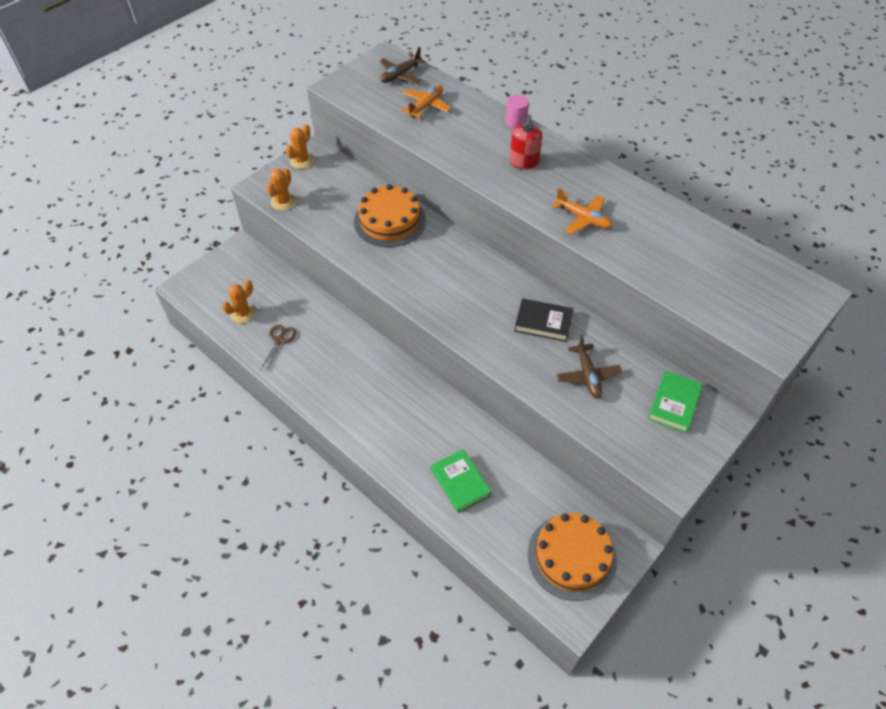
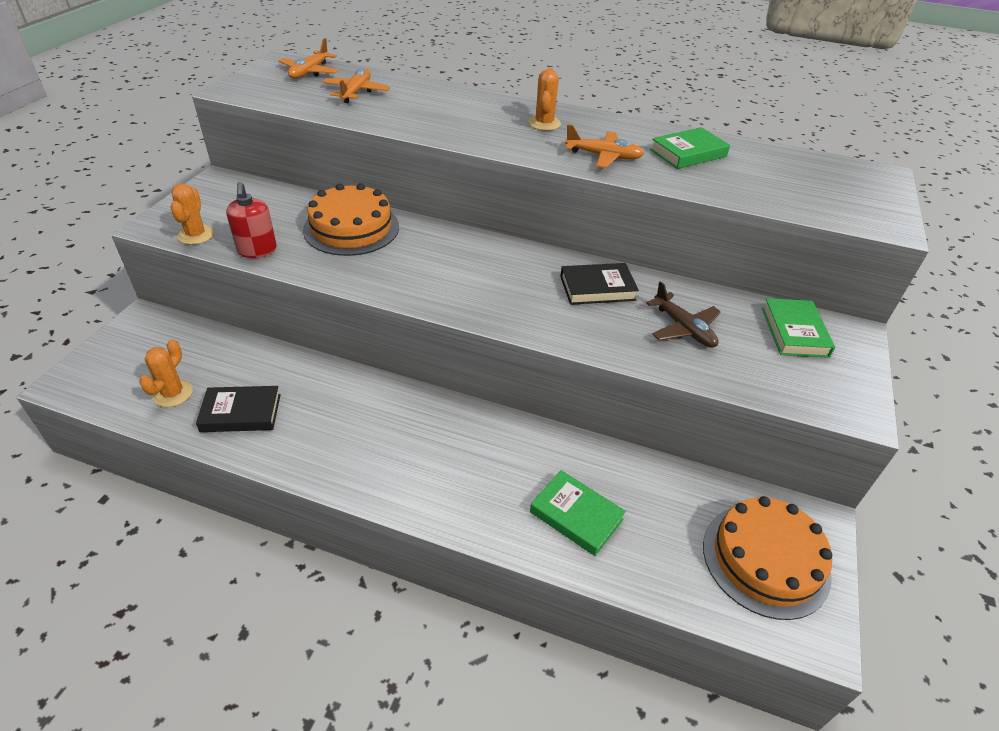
camera: 25 degrees left, 10 degrees down
brown scissors [260,325,296,373] -> black book [196,386,281,432]
orange cactus [286,124,314,169] -> orange cactus moved to [528,68,561,131]
brown plane [380,47,426,83] -> orange plane [278,38,339,79]
pink cylinder [505,95,529,128] -> none
red soap dispenser [510,115,542,170] -> red soap dispenser moved to [226,182,277,258]
none -> green book [650,127,730,169]

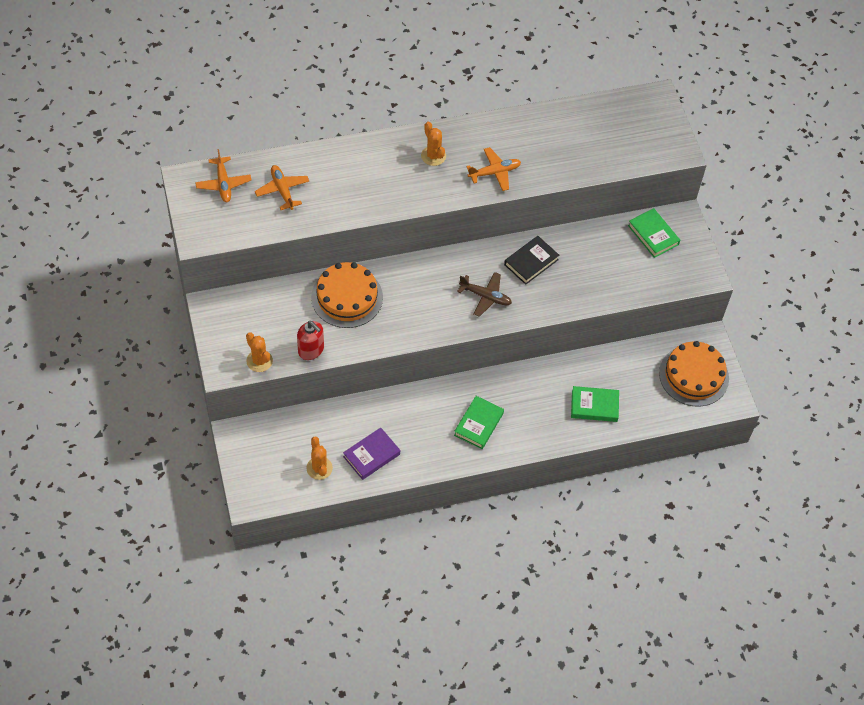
camera: 35 degrees left, 15 degrees up
black book [196,386,281,432] -> purple book [343,428,400,480]
brown plane [646,281,721,348] -> brown plane moved to [457,272,512,317]
green book [650,127,730,169] -> green book moved to [454,396,504,449]

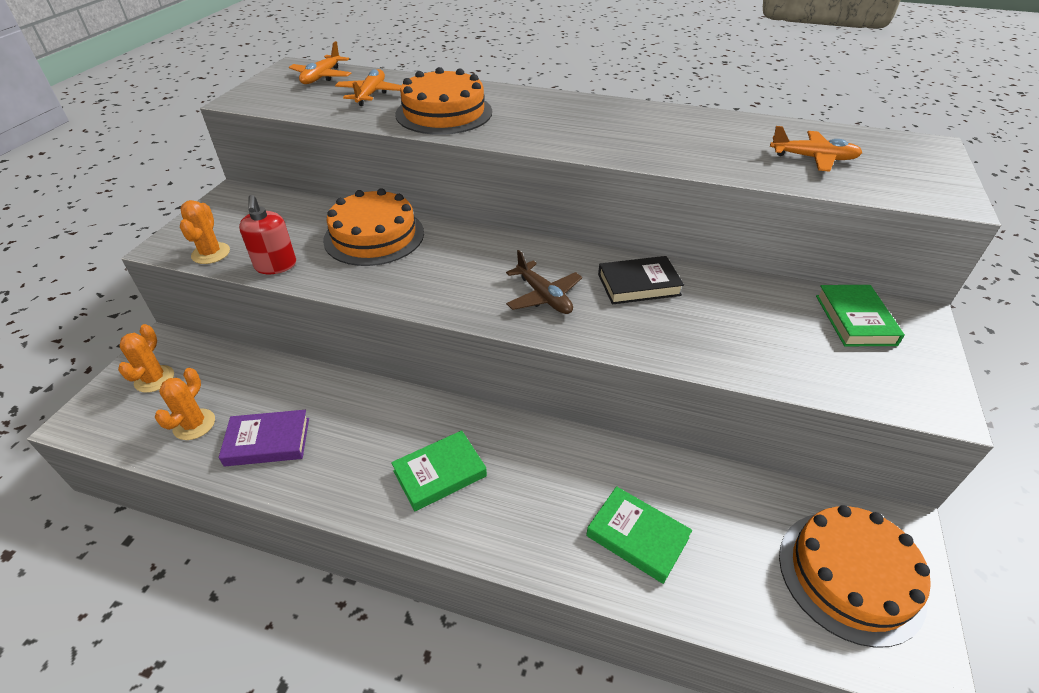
camera: 35 degrees right, 15 degrees down
orange cactus [421,122,446,166] -> orange cactus moved to [118,324,174,393]
orange plane [466,147,521,191] -> orange plane moved to [770,126,862,172]
none -> orange cake [395,67,492,135]

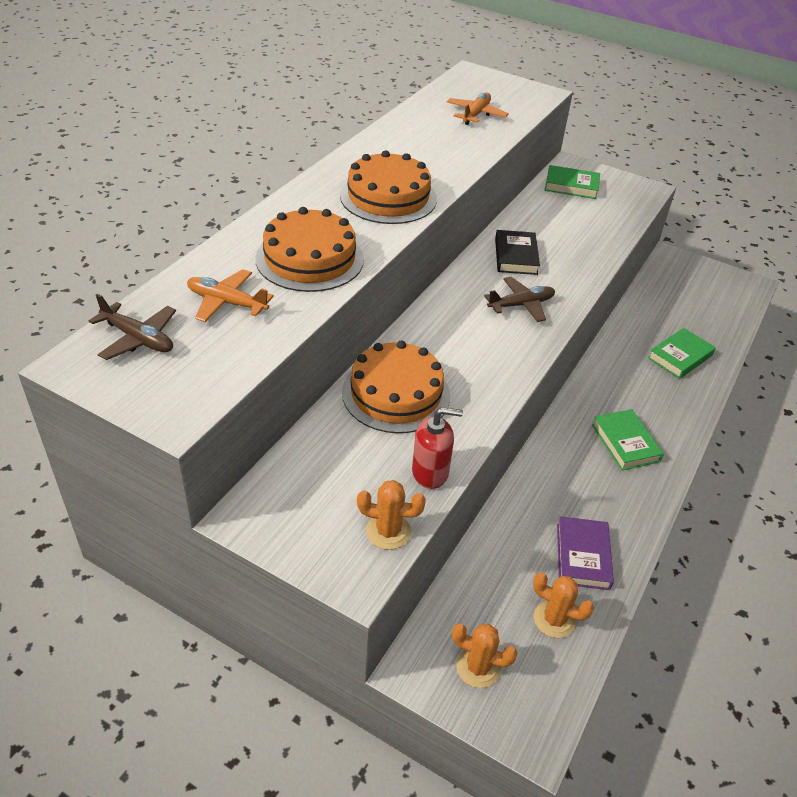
camera: 80 degrees left, 0 degrees up
orange plane [289,41,352,84] -> brown plane [89,294,176,360]
orange cake [779,505,931,648] -> orange cake moved to [340,150,437,224]

